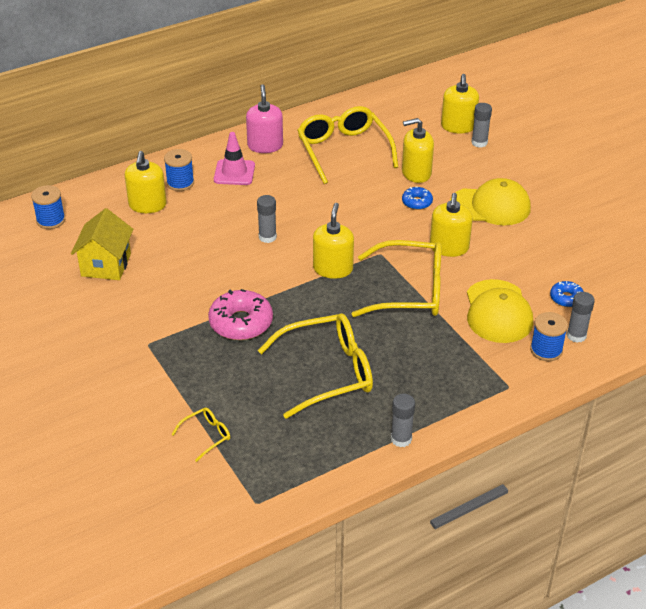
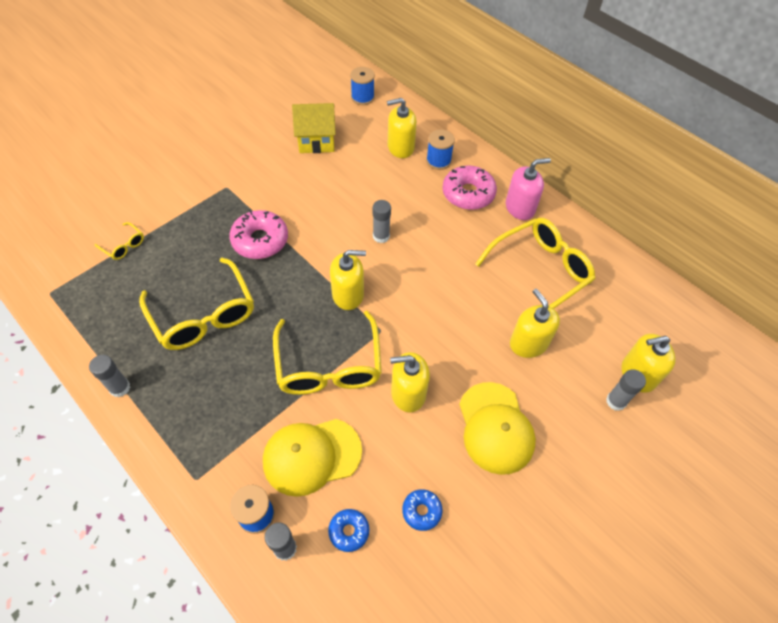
camera: 75 degrees right, 15 degrees up
pink traffic cone [214,132,255,185] -> pink donut [442,165,497,210]
blue donut [402,187,433,210] -> blue donut moved to [402,489,443,531]

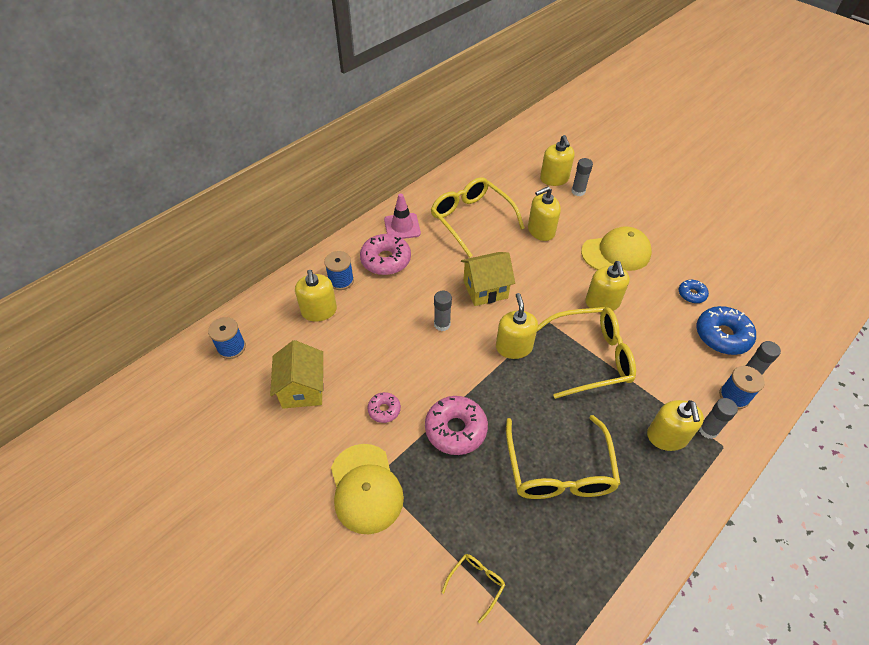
camera: 90 degrees left, 5 degrees down
grey glue stick [89,355,130,397] -> grey glue stick moved to [699,398,738,439]
yellow glasses [139,258,254,350] -> yellow glasses turned 120 degrees clockwise [506,415,621,499]
yellow cap [263,419,362,497] -> yellow cap moved to [331,444,404,534]
blue donut [328,509,369,552] -> blue donut [697,306,756,355], size x1.85
pink soap dispenser [506,158,551,220] -> pink traffic cone [384,193,421,239]
none -> pink donut [367,392,401,423]
none -> yellow house [461,252,515,306]
none -> yellow soap dispenser [647,400,704,451]

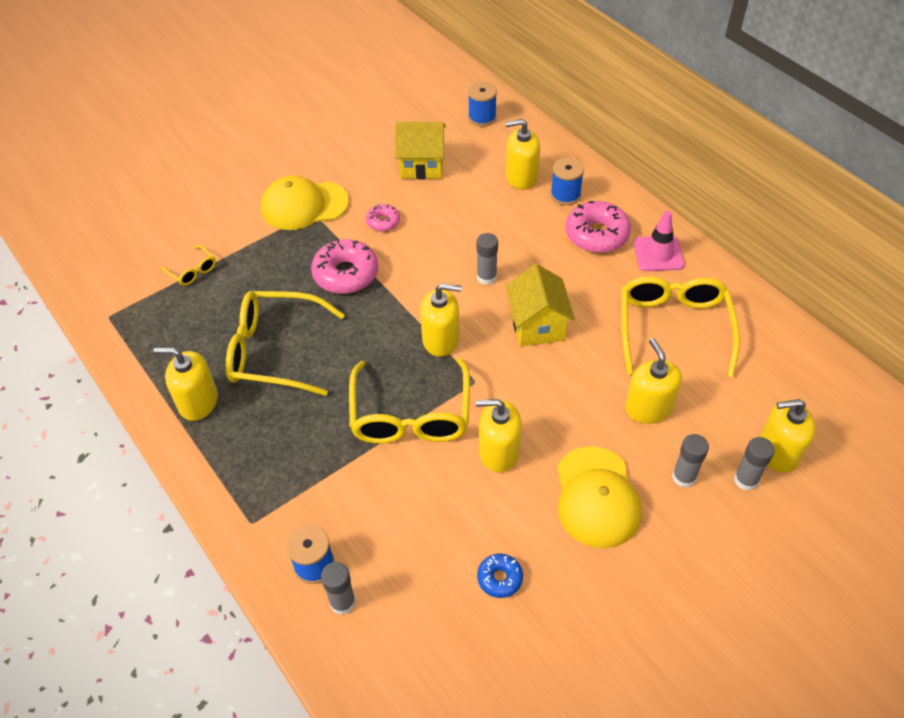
camera: 100 degrees right, 0 degrees up
yellow glasses [431,177,525,258] -> yellow glasses turned 60 degrees counterclockwise [621,276,740,377]
yellow soap dispenser [647,400,704,451] -> yellow soap dispenser moved to [153,348,218,421]
blue donut [697,306,756,355] -> none
grey glue stick [699,398,738,439] -> grey glue stick moved to [672,434,709,488]

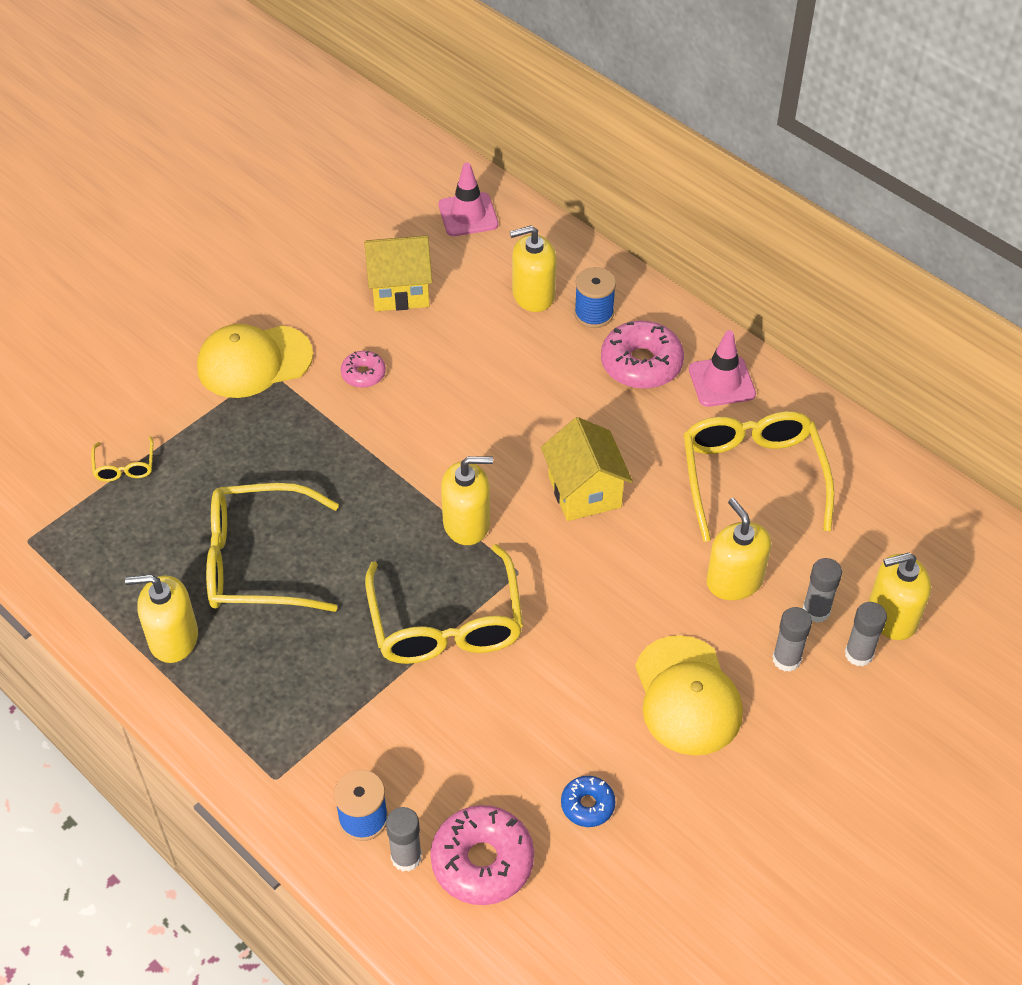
camera: 10 degrees left, 0 degrees up
yellow glasses [161,245,216,286] -> yellow glasses turned 45 degrees clockwise [91,436,153,482]
pink donut [311,239,378,294] -> pink donut moved to [430,805,534,905]
blue spool [468,82,497,127] -> pink traffic cone [439,163,498,236]
yellow soap dispenser [476,399,522,472] -> none
grey glue stick [477,233,498,285] -> grey glue stick moved to [803,558,842,623]

